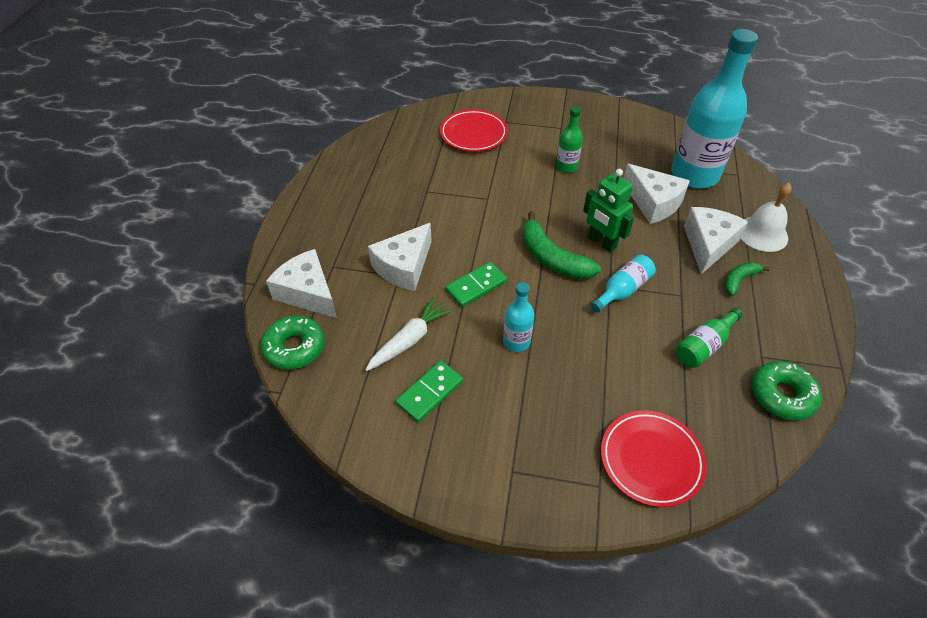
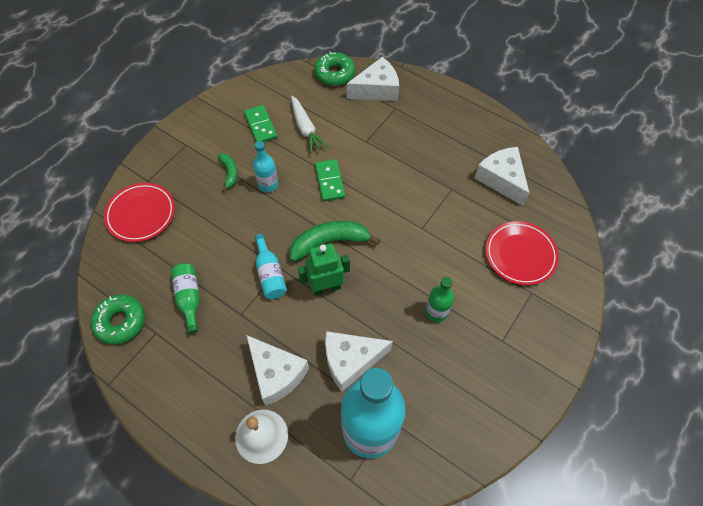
camera: 115 degrees right, 10 degrees up
white cheese [368,223,432,291] -> white cheese moved to [475,147,529,206]
green banana [724,262,770,296] -> green banana moved to [218,153,238,192]

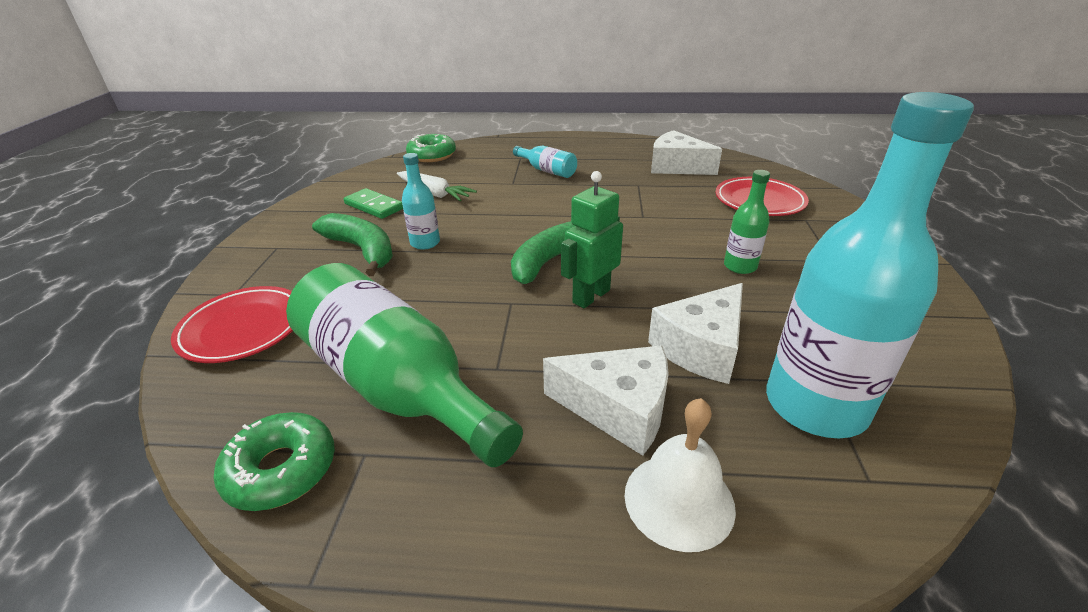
camera: 30 degrees left, 25 degrees down
green bottle [171,263,200,334] -> green bottle [286,263,523,467], size x2.17
green banana [218,153,238,192] -> green banana [312,213,393,276], size x1.82
turquoise bottle [255,234,287,299] -> turquoise bottle moved to [513,146,577,178]
green domino [315,159,345,201] -> none
white cheese [347,57,399,101] -> none

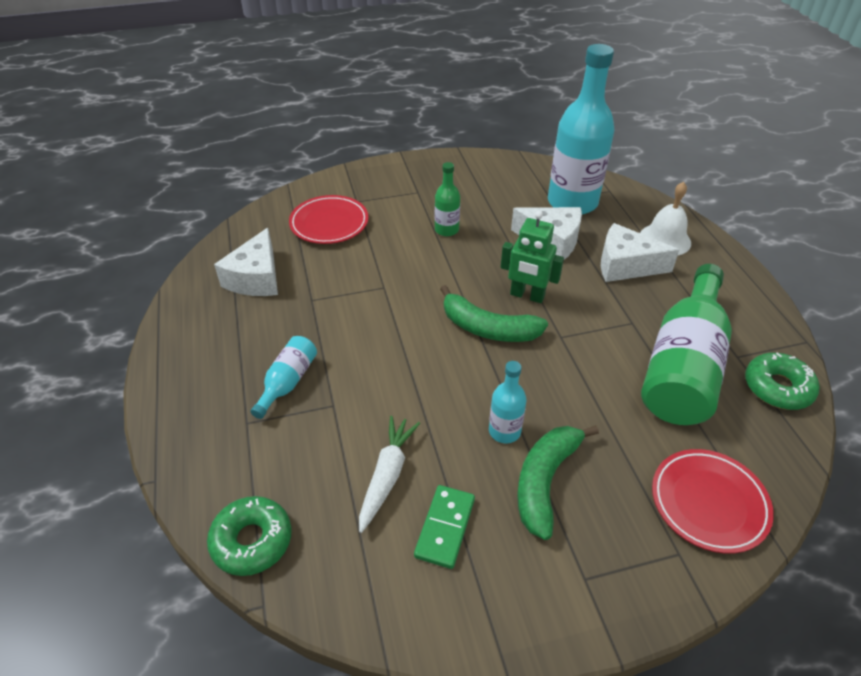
camera: 110 degrees left, 10 degrees up
white cheese [543,345,669,456] -> white cheese turned 75 degrees counterclockwise [601,223,679,282]

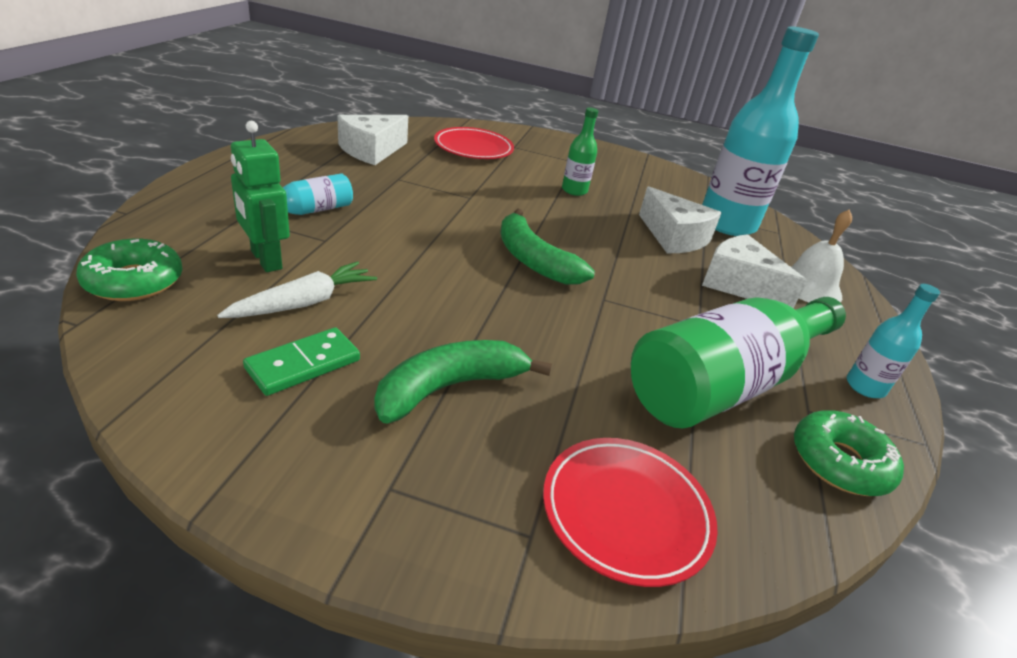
camera: 25 degrees right, 10 degrees down
turquoise bottle [489,361,527,443] -> turquoise bottle moved to [847,284,940,398]
green robot [501,211,564,303] -> green robot moved to [231,121,290,272]

